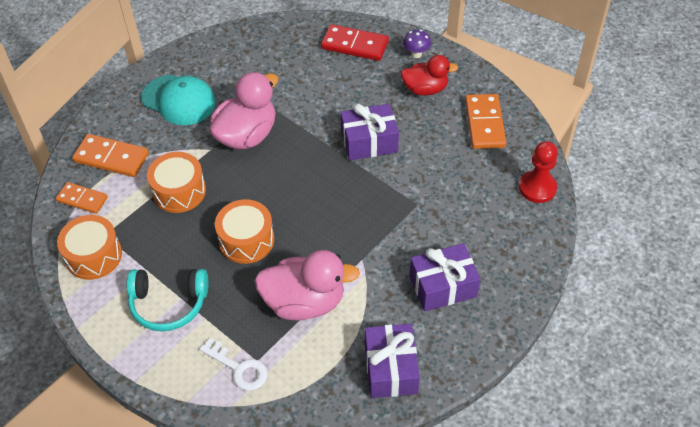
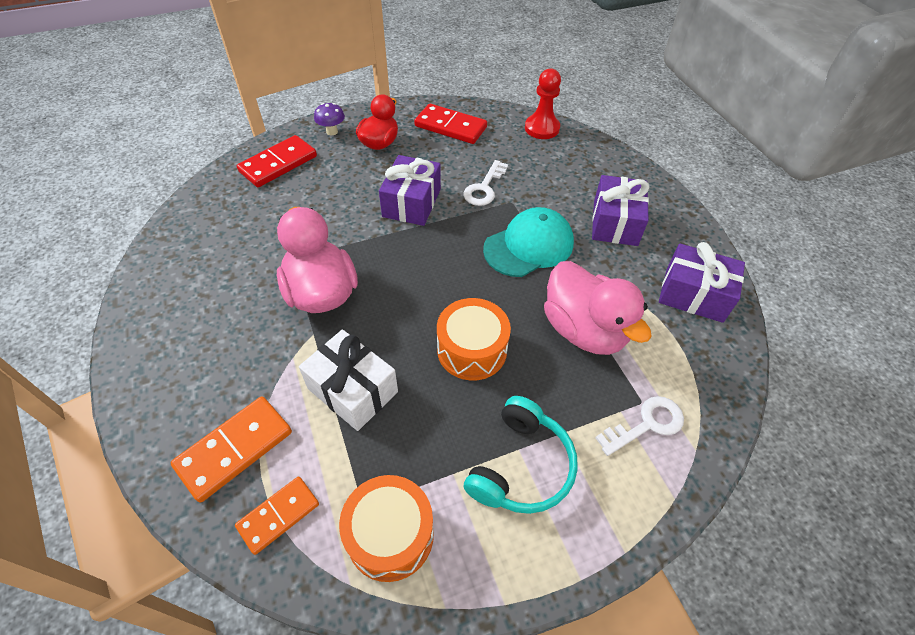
camera: 65 degrees left, 0 degrees up
turquoise cap [141,75,216,125] -> turquoise cap moved to [483,207,574,277]
orange drum [147,152,206,213] -> white gift [299,329,398,431]
pink duck [254,250,360,321] -> pink duck turned 120 degrees clockwise [544,261,652,355]
orange domino [465,94,507,149] -> red domino [414,104,487,144]
none -> white key [463,160,508,206]

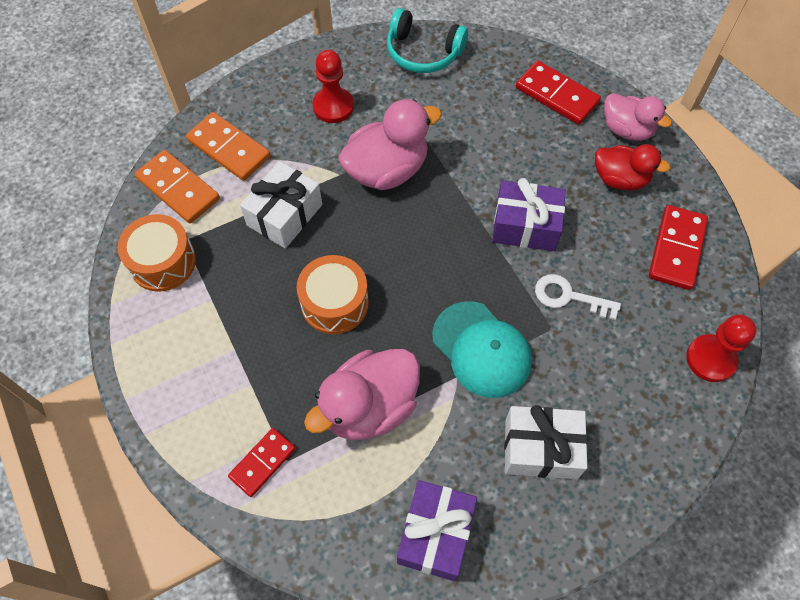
camera: 85 degrees right, 10 degrees up
orange domino [235,477,319,555] -> orange domino [135,150,220,223], size x1.52
purple mushroom [314,103,345,135] -> pink duck [604,93,672,141]
turquoise headphones [464,396,578,514] -> turquoise headphones moved to [387,8,468,73]
purple gift [592,175,649,246] -> white gift [504,405,588,479]
white key [595,396,684,456] -> red domino [228,428,296,497]
none -> red pawn [312,50,354,123]

